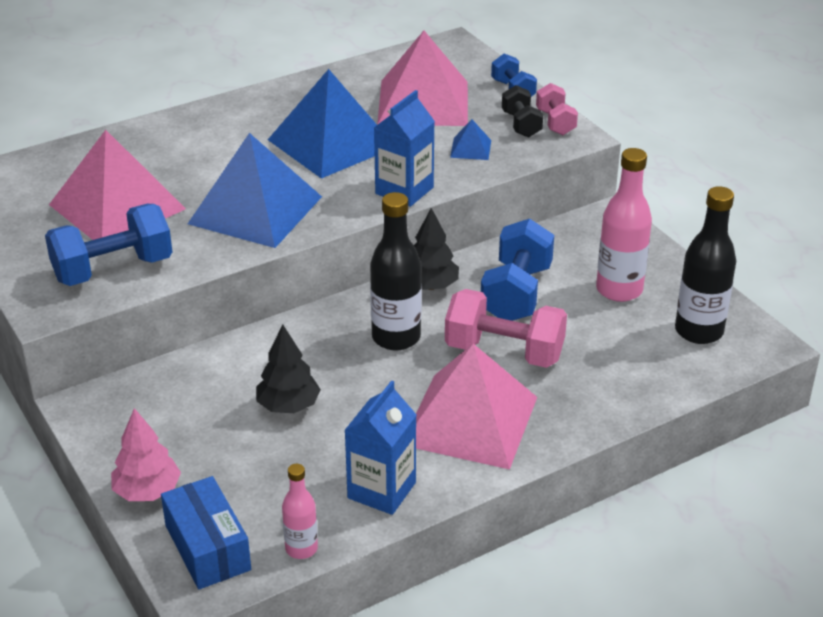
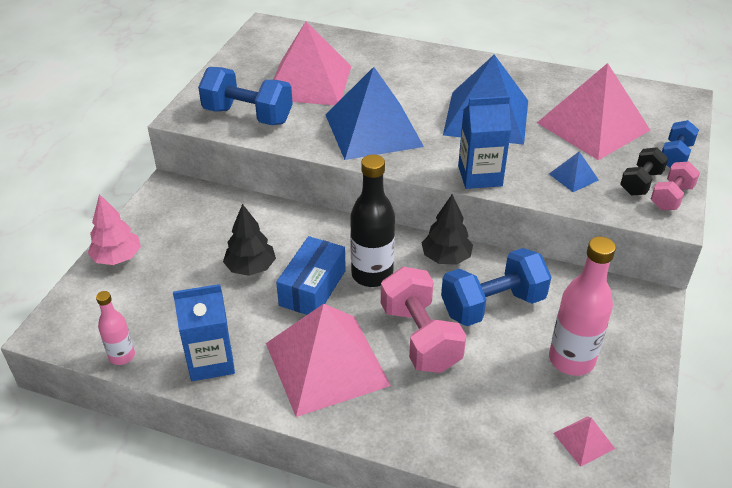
camera: 50 degrees right, 5 degrees up
blue box [161,476,251,589] -> blue box moved to [276,236,346,315]
black bottle [675,186,736,344] -> pink pyramid [553,416,615,467]

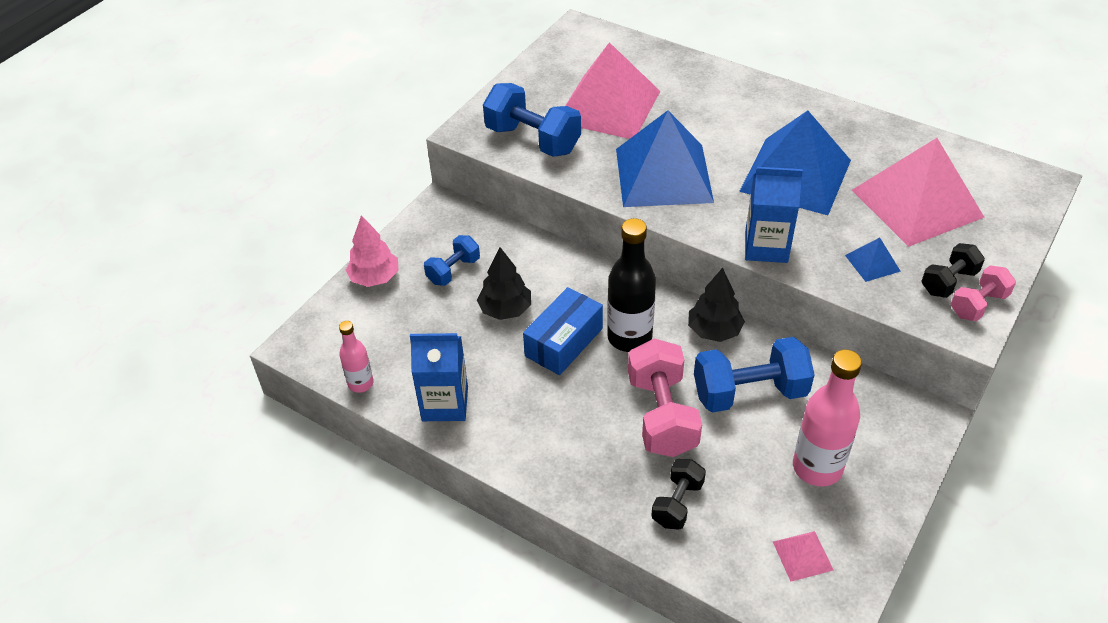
camera: 15 degrees right, 5 degrees up
pink pyramid [266,304,391,417] -> none
blue dumbbell [662,120,699,168] -> blue dumbbell moved to [424,235,480,286]
none -> black dumbbell [651,459,706,530]

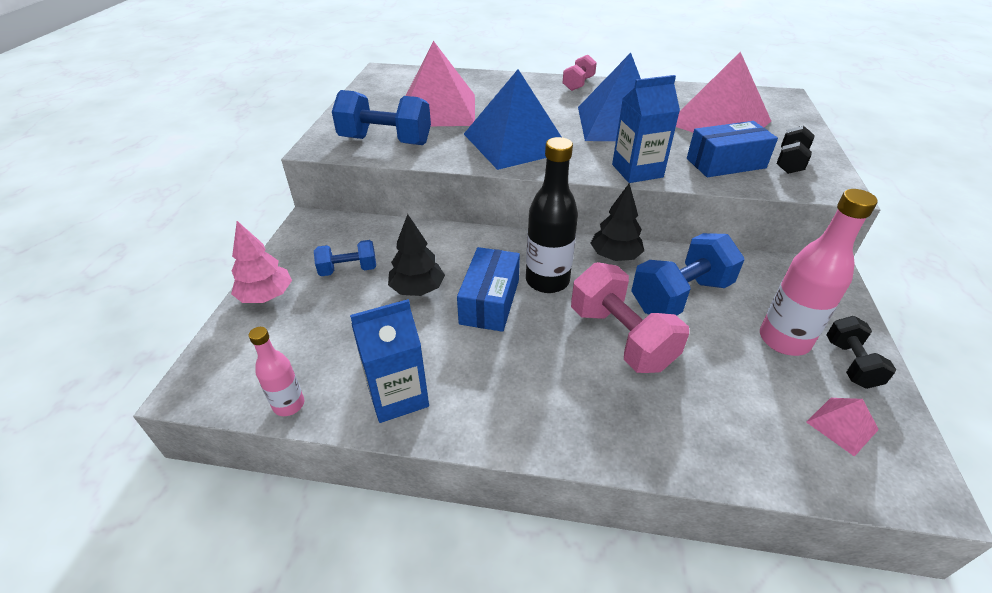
camera: 25 degrees left, 5 degrees down
blue dumbbell [424,235,480,286] -> blue dumbbell turned 60 degrees clockwise [314,240,376,276]
black dumbbell [651,459,706,530] -> black dumbbell moved to [826,316,896,389]
blue pyramid [845,238,901,282] -> blue box [687,121,778,177]
pink dumbbell [951,265,1016,321] -> pink dumbbell moved to [563,55,597,91]

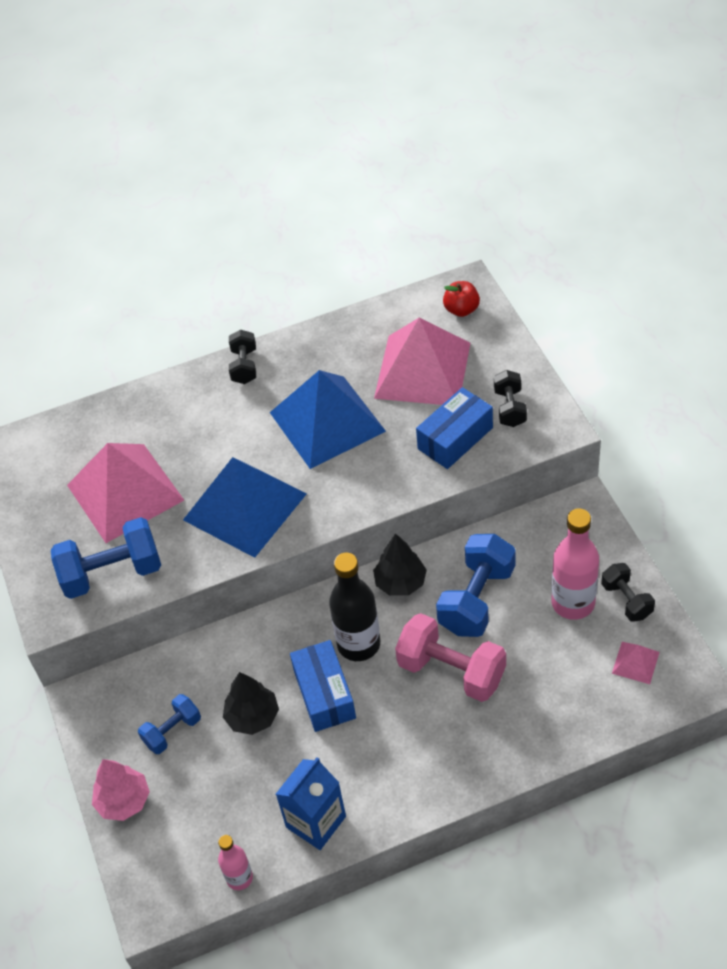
camera: 25 degrees left, 10 degrees up
pink dumbbell [563,55,597,91] -> black dumbbell [229,330,256,384]
blue carton [612,75,680,183] -> none
none -> red apple [443,281,480,317]

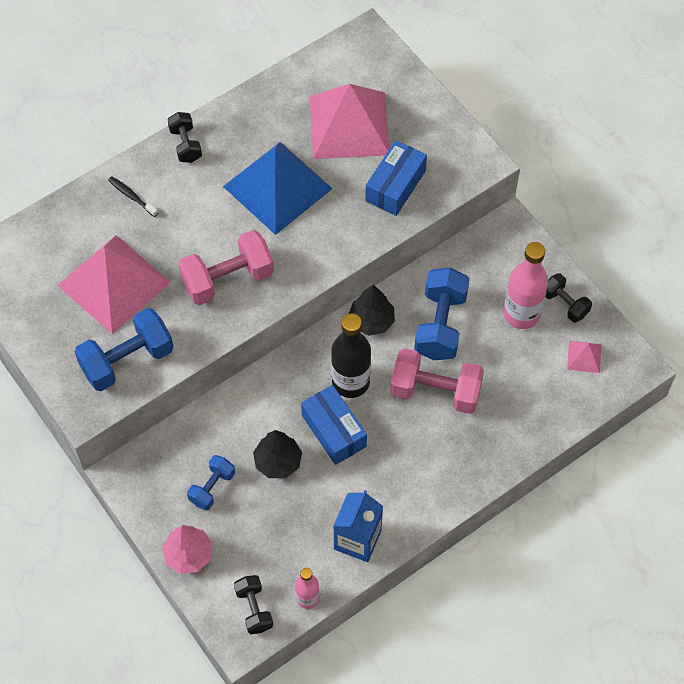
camera: 20 degrees left, 10 degrees up
blue pyramid [183,457,307,558] -> pink dumbbell [178,230,274,305]
red apple [443,281,480,317] -> none
black dumbbell [494,370,527,427] -> black dumbbell moved to [234,575,273,634]
none -> black toothbrush [108,176,158,217]

